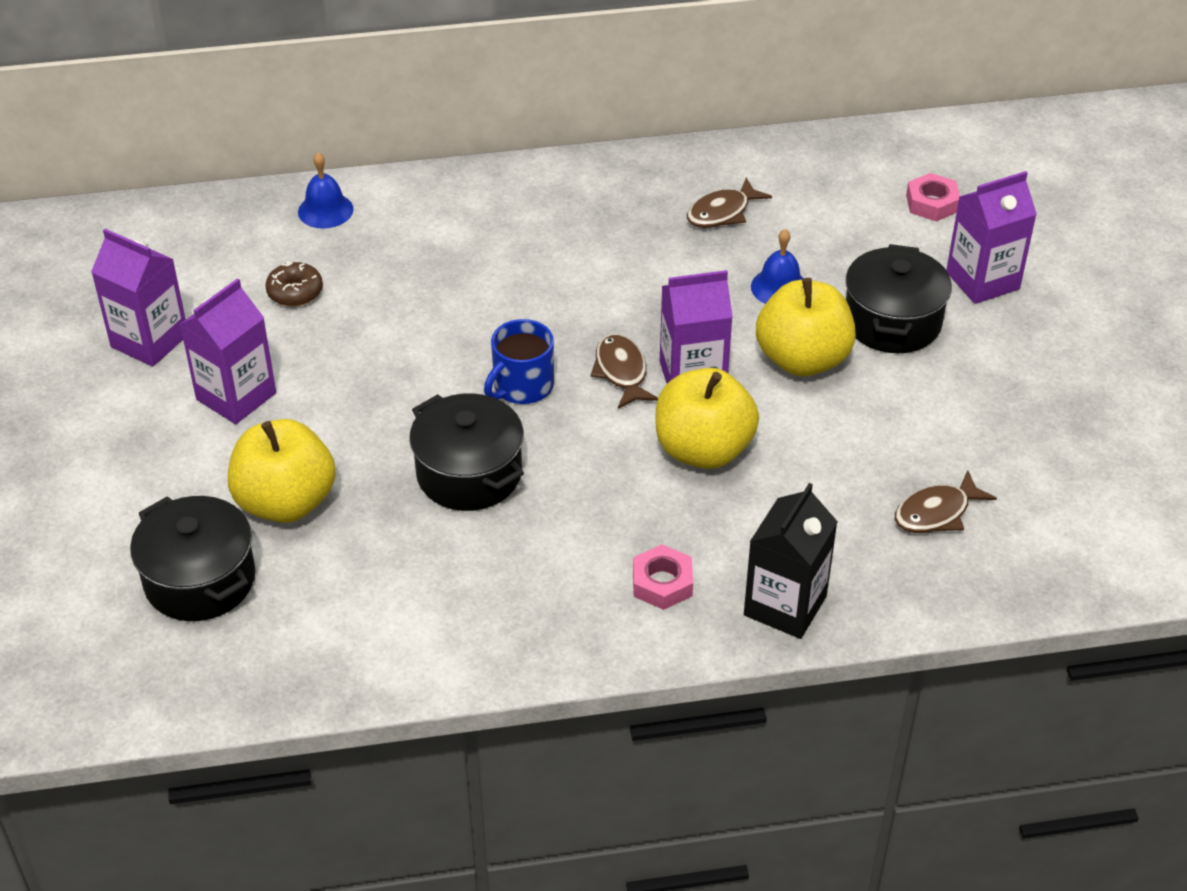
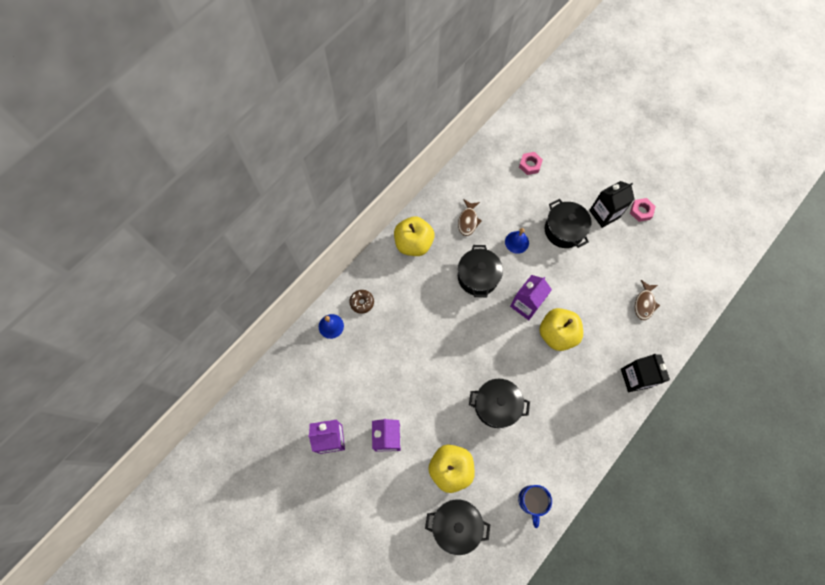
camera: 40 degrees left, 25 degrees up
brown donut [265,262,323,306] -> brown donut moved to [349,290,374,314]
blue mug [484,319,554,404] -> blue mug moved to [518,485,552,528]
brown fish [591,334,658,409] -> none
pink nut [633,544,693,610] -> pink nut moved to [630,198,656,222]
yellow apple [756,278,856,376] -> yellow apple moved to [394,216,434,256]
purple carton [946,171,1037,304] -> none
none -> black pot [458,245,503,297]
none -> black carton [589,181,635,228]

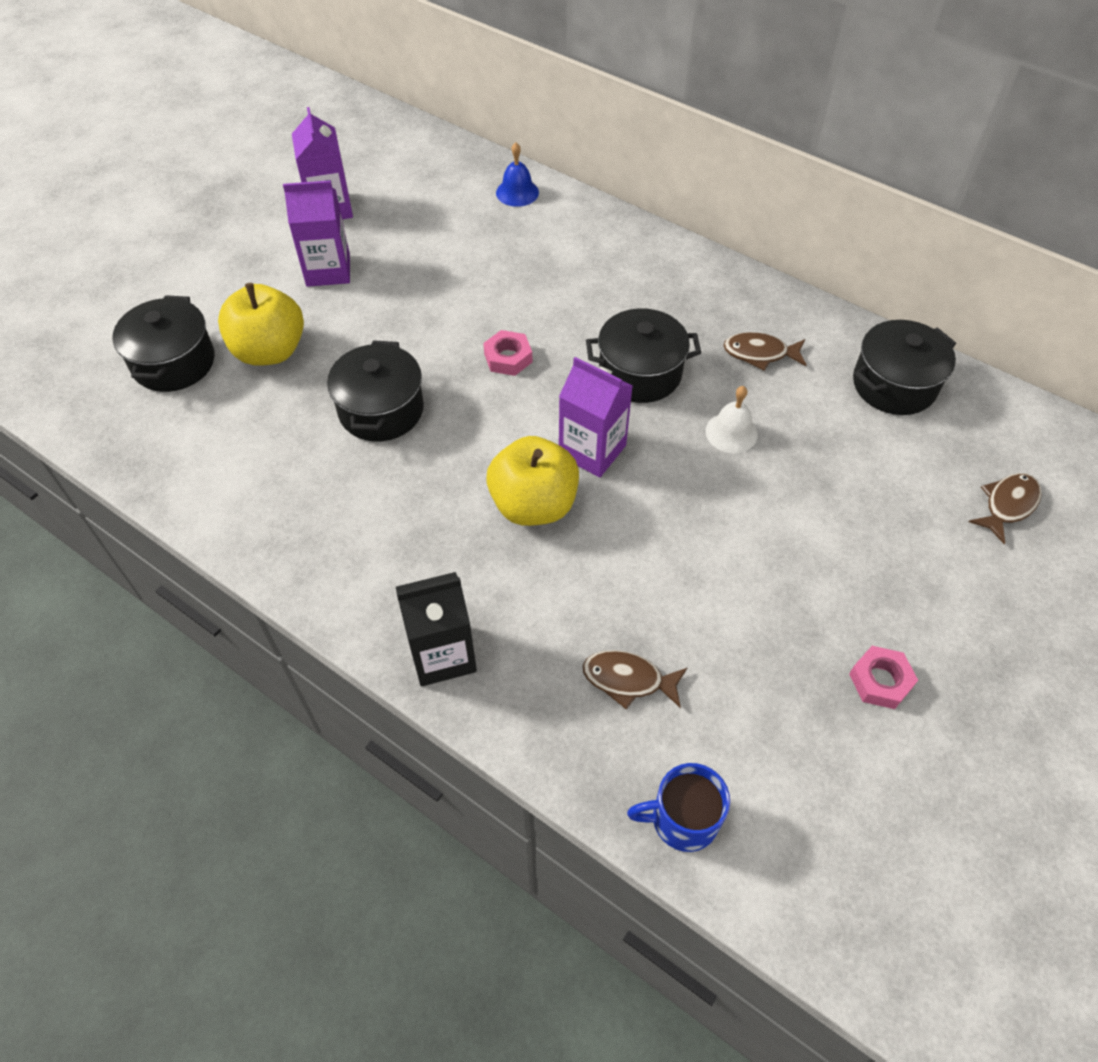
camera: 85 degrees right, 15 degrees down
brown donut [349,290,374,314] -> none
yellow apple [394,216,434,256] -> none
blue bell [505,228,529,254] -> white bell [705,386,758,453]
blue mug [518,485,552,528] -> blue mug moved to [627,763,730,852]
pink nut [519,152,543,175] -> pink nut moved to [483,330,532,376]
black pot [545,199,592,248] -> black pot moved to [853,320,956,415]
black carton [589,181,635,228] -> none
none -> brown fish [969,473,1042,544]

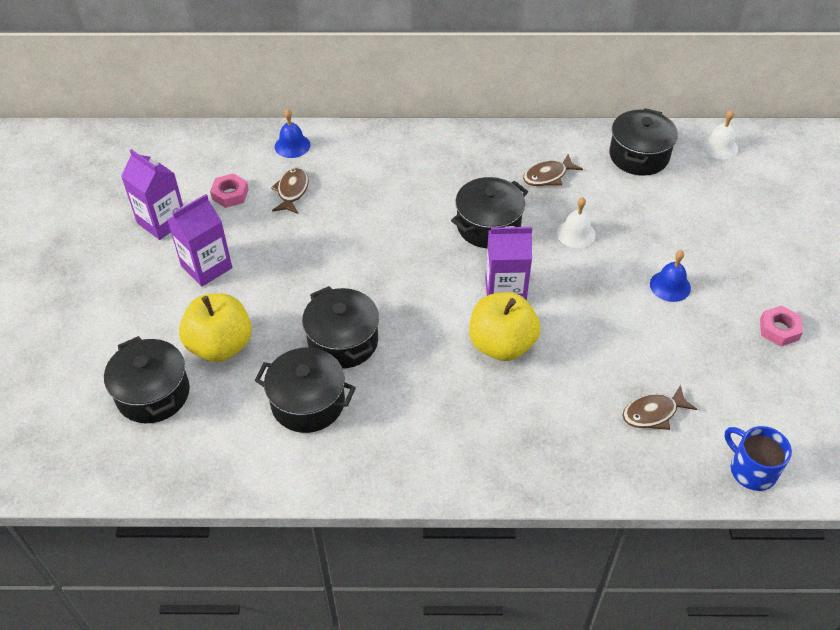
camera: 35 degrees left, 5 degrees down
black carton [396,572,477,686] -> none
pink nut [483,330,532,376] -> pink nut moved to [210,173,249,208]
blue mug [627,763,730,852] -> blue mug turned 90 degrees clockwise [725,426,792,491]
brown fish [969,473,1042,544] -> brown fish moved to [271,168,309,214]
none -> black pot [254,348,356,433]
none -> blue bell [650,250,691,302]
none -> white bell [702,110,738,159]

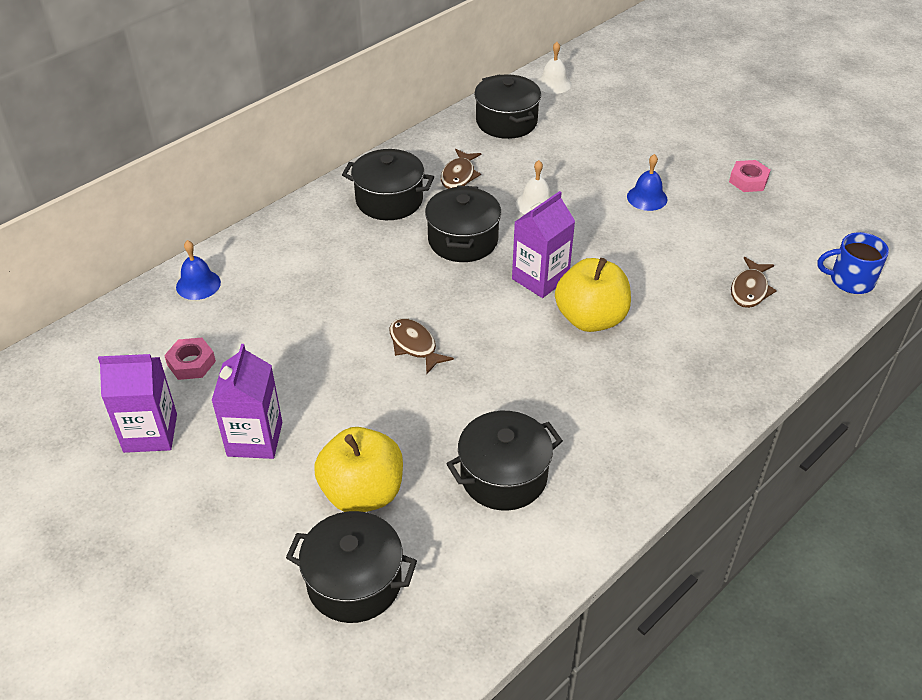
camera: 45 degrees left, 5 degrees down
brown fish [271,168,309,214] -> brown fish moved to [389,318,454,374]
black pot [302,286,379,369] -> black pot moved to [342,149,434,220]

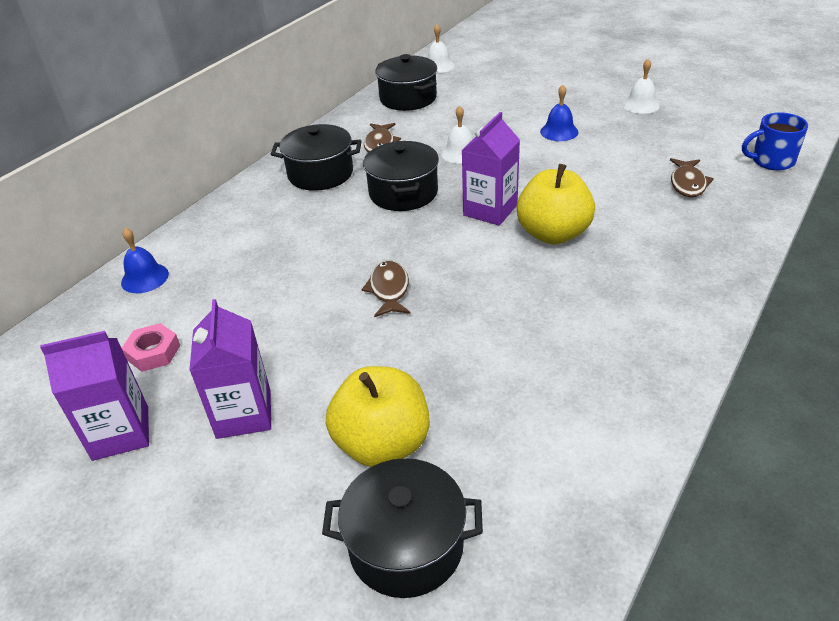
camera: 10 degrees left, 5 degrees down
brown fish [389,318,454,374] -> brown fish turned 45 degrees clockwise [361,260,410,317]
black pot [447,411,563,511] -> none
pink nut [729,160,771,192] -> white bell [622,59,660,114]

